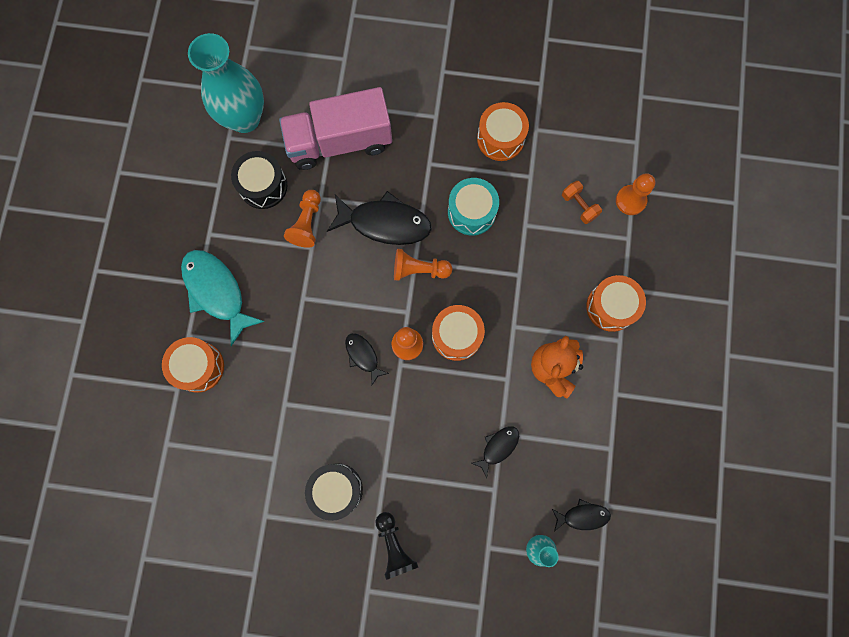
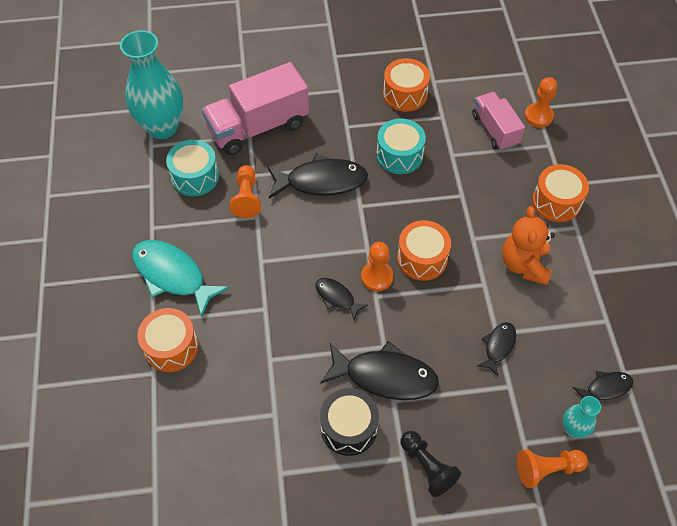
camera: 15 degrees left, 20 degrees down
black drum [231,151,287,209] -> turquoise drum [166,140,219,196]
orange pawn [394,249,452,281] -> orange pawn moved to [517,449,588,488]
orange dumbbell [562,181,602,224] -> pink truck [472,92,525,151]
none -> black fish [320,341,439,400]

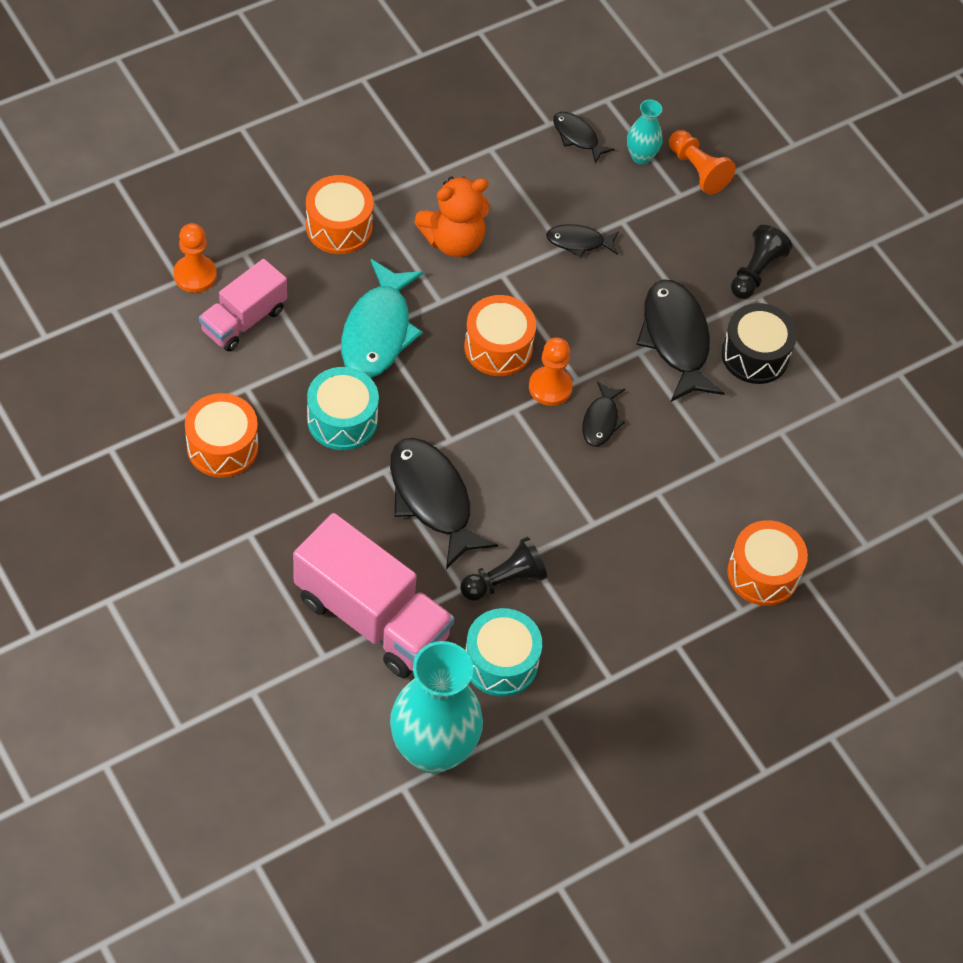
camera: 120 degrees left, 0 degrees up
turquoise fish [132,240,230,318] -> turquoise fish moved to [341,259,424,378]
orange pawn [230,165,261,218] -> black pawn [460,537,547,601]

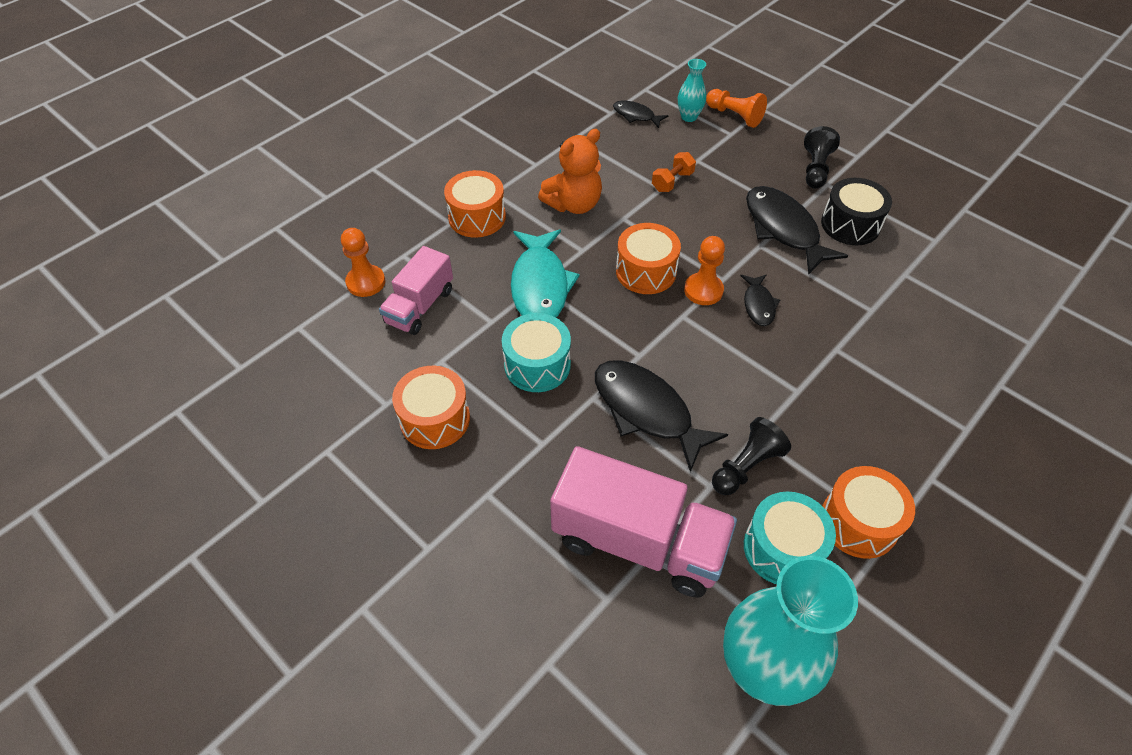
camera: 10 degrees left, 5 degrees down
black fish [546,224,619,258] -> orange dumbbell [652,152,696,192]
orange drum [727,520,808,606] -> orange drum moved to [822,466,915,559]

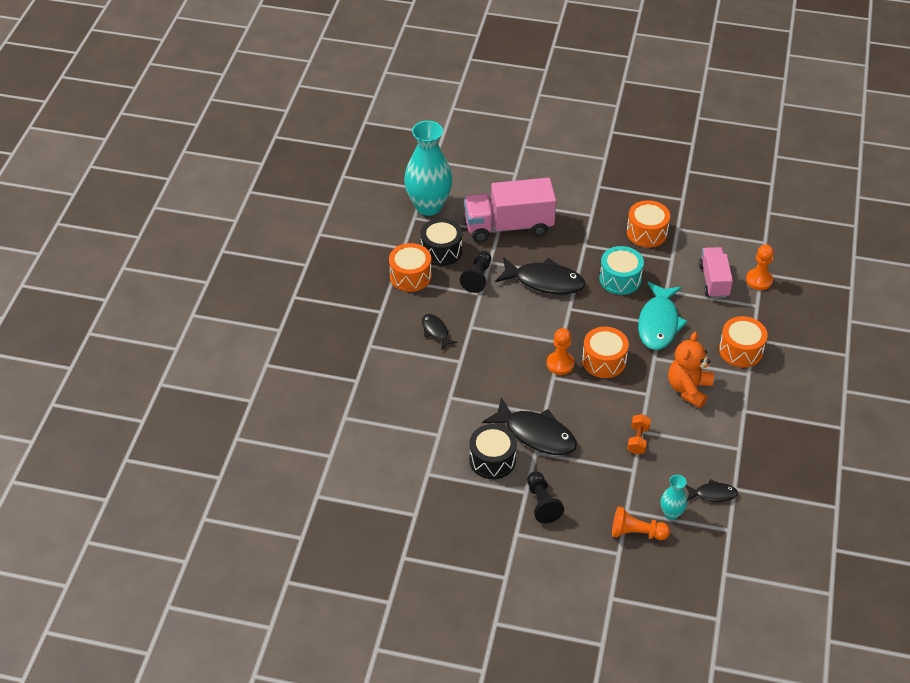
camera: 150 degrees right, 5 degrees down
turquoise fish [511,229,580,317] -> turquoise fish turned 135 degrees counterclockwise [638,282,688,350]
black fish [740,275,780,326] -> black fish moved to [422,314,457,350]
turquoise drum [744,491,836,584] -> black drum [421,218,462,266]

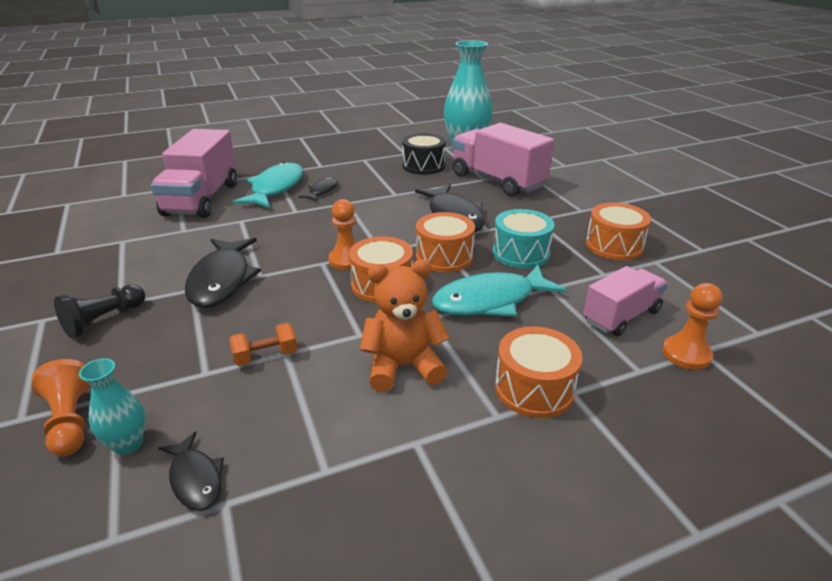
camera: 55 degrees right, 15 degrees down
orange drum [389,243,432,292] -> orange drum moved to [416,212,475,272]
black pawn [460,251,491,293] -> none
black drum [469,424,517,479] -> none
none -> pink truck [151,129,237,218]
none -> turquoise fish [233,162,303,208]

